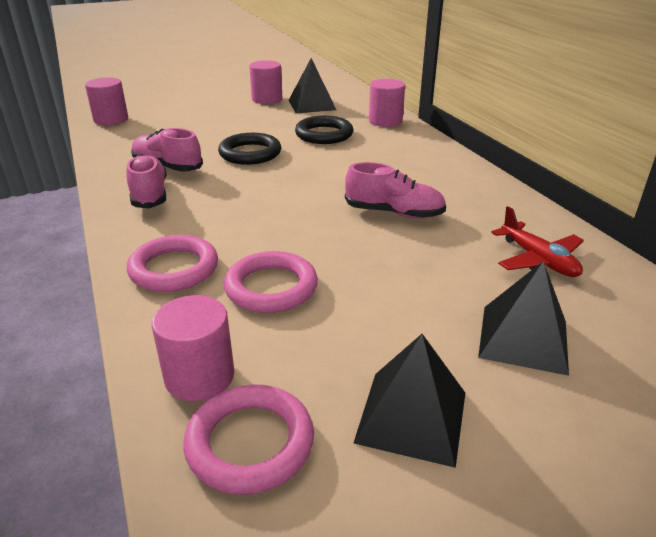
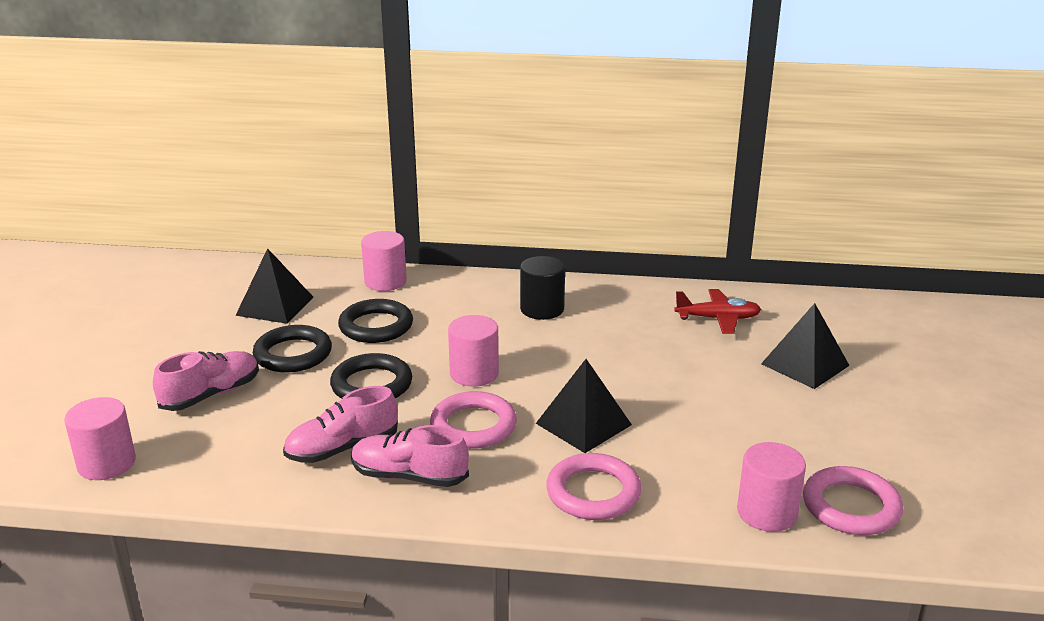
camera: 60 degrees left, 5 degrees down
pink ring [224,251,318,313] -> pink ring moved to [430,391,517,449]
pink cylinder [249,60,282,104] -> pink cylinder moved to [448,315,499,386]
pink shoe [345,162,446,218] -> pink shoe moved to [153,351,259,411]
black pyramid [354,334,465,468] -> black pyramid moved to [536,359,632,453]
none -> black ring [253,325,332,373]
none -> black cylinder [520,256,565,320]

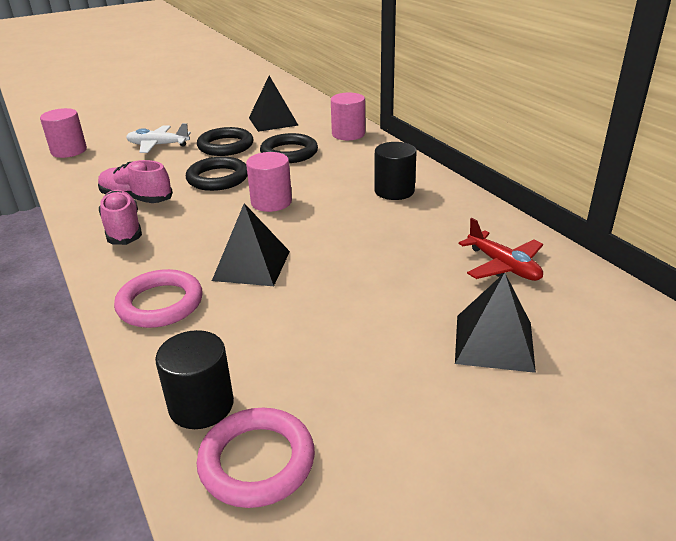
camera: 55 degrees right, 5 degrees up
pink shoe [153,351,259,411] -> white plane [126,123,191,153]
pink ring [430,391,517,449] -> none
pink cylinder [737,442,806,532] -> black cylinder [155,330,234,429]

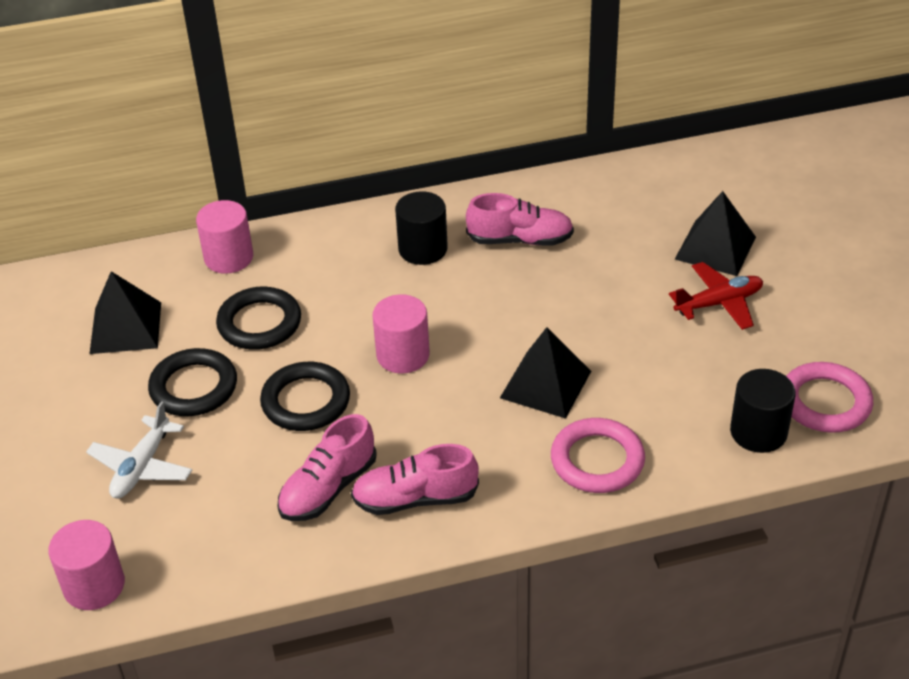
camera: 75 degrees left, 10 degrees up
red plane [459,218,543,281] -> red plane moved to [669,262,763,330]
none -> pink shoe [466,193,574,246]

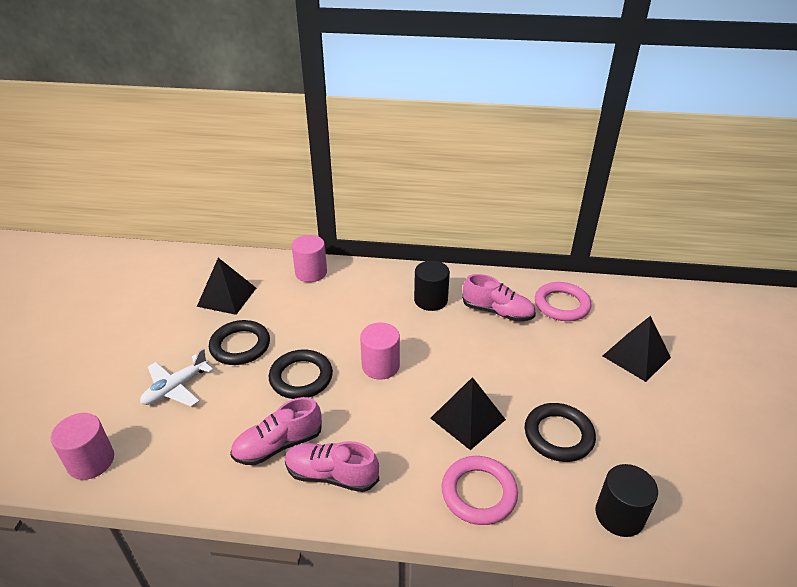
camera: 20 degrees right, 5 degrees down
black ring [216,287,301,350] -> black ring moved to [525,403,596,462]
red plane [669,262,763,330] -> none
pink ring [787,362,873,433] -> pink ring moved to [535,282,592,321]

